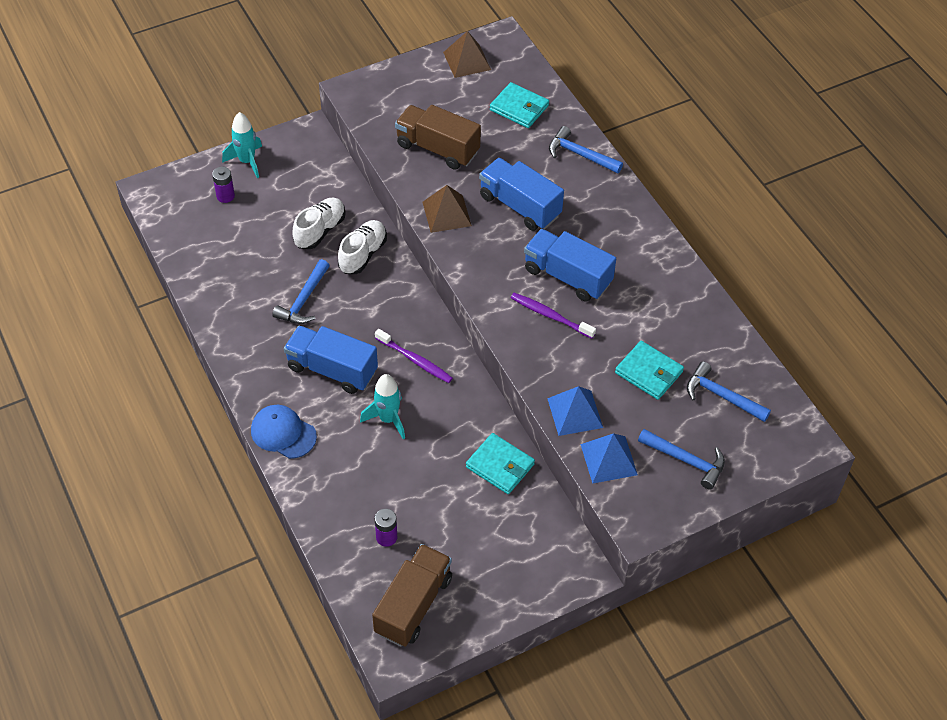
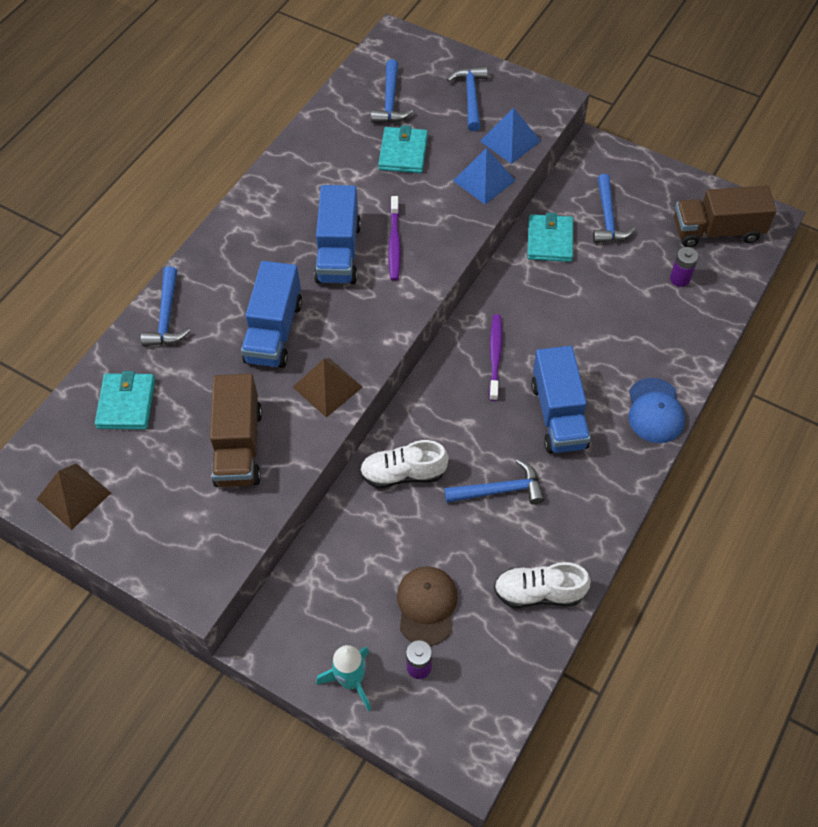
camera: 120 degrees left, 5 degrees up
white shoe [292,198,346,249] -> white shoe moved to [494,562,591,608]
turquoise rocket [360,374,405,439] -> none
none -> brown cap [397,566,458,646]
none -> blue hammer [593,174,636,243]

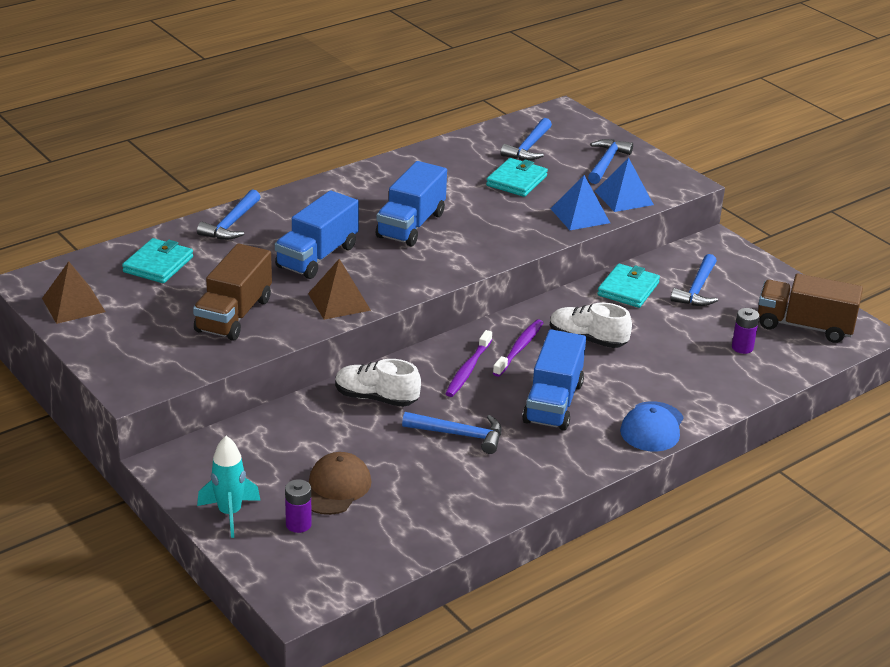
camera: 20 degrees right, 25 degrees down
purple toothbrush [388,196,401,281] -> purple toothbrush moved to [445,330,492,397]
white shoe [494,562,591,608] -> white shoe moved to [550,302,632,348]

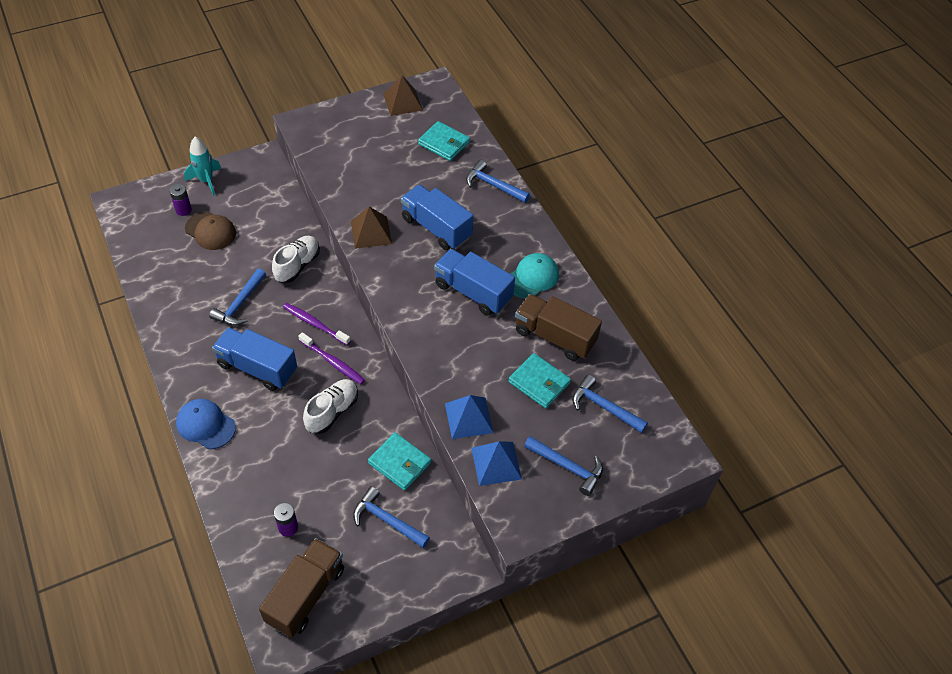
camera: 100 degrees right, 20 degrees up
brown truck [193,243,272,341] -> brown truck moved to [515,294,602,361]
none -> turquoise cap [510,253,559,299]

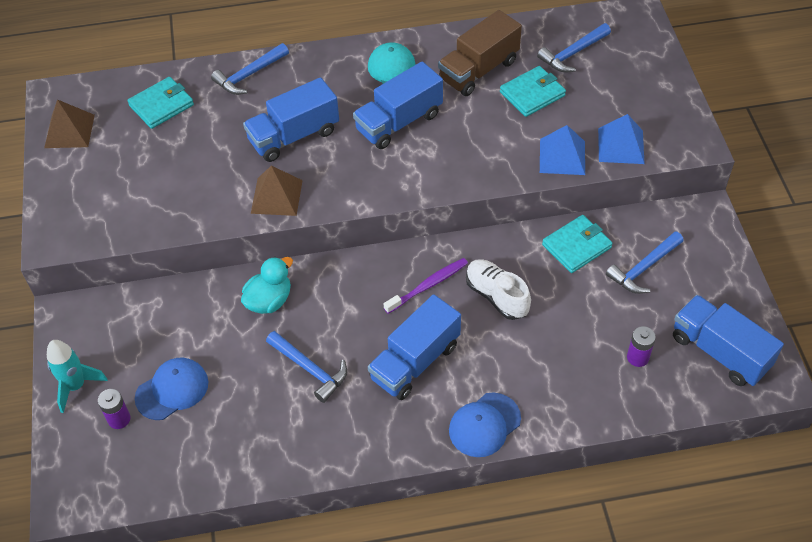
camera: 70 degrees left, 0 degrees up
brown cap [185,212,236,250] -> blue cap [135,358,208,420]
brown truck [259,538,344,638] -> blue truck [673,295,784,386]
white shoe [272,236,320,283] -> turquoise duck [241,257,293,314]
purple toothbrush [283,303,350,345] -> none
blue hammer [524,436,603,496] -> none

